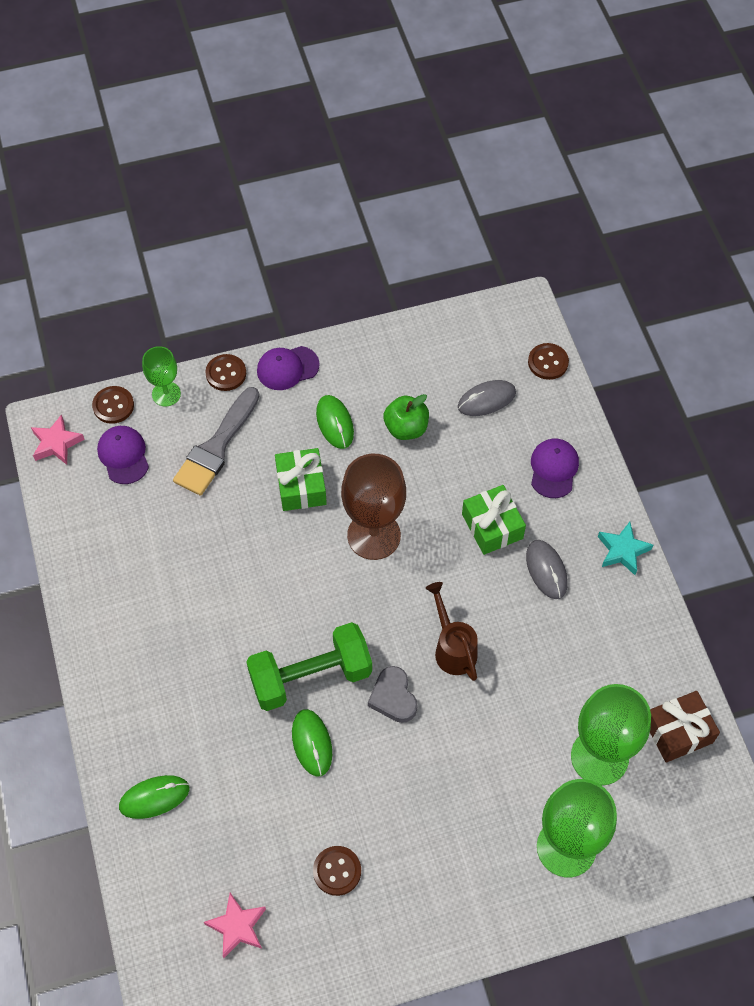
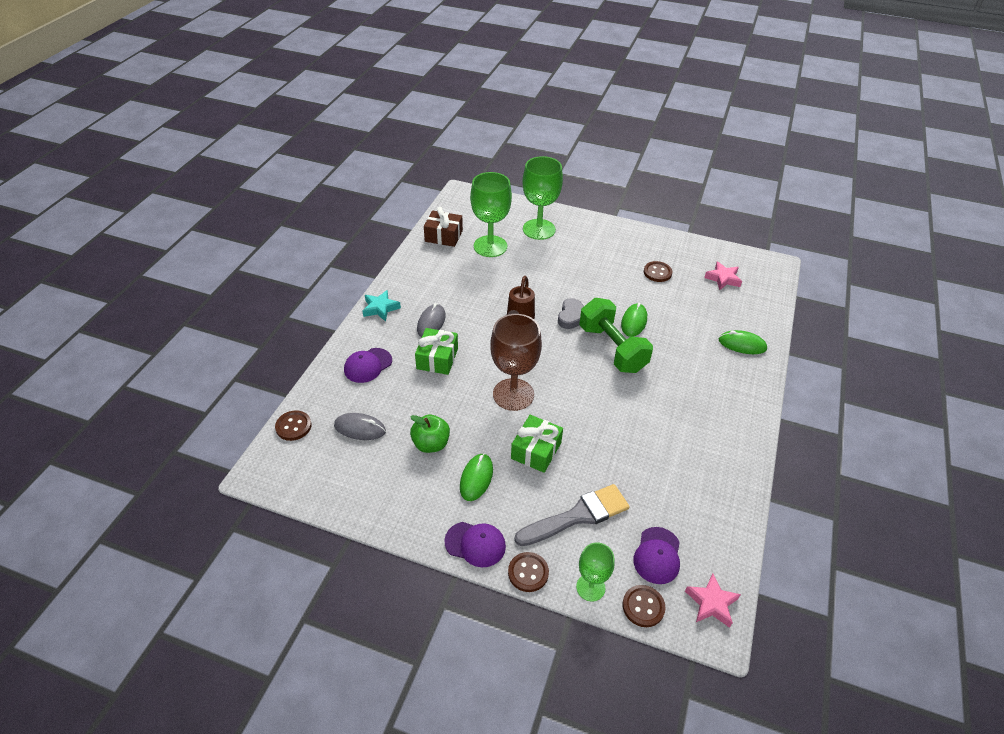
camera: 145 degrees left, 15 degrees down
green dumbbell [246,622,372,711] -> green dumbbell turned 45 degrees clockwise [579,298,653,373]

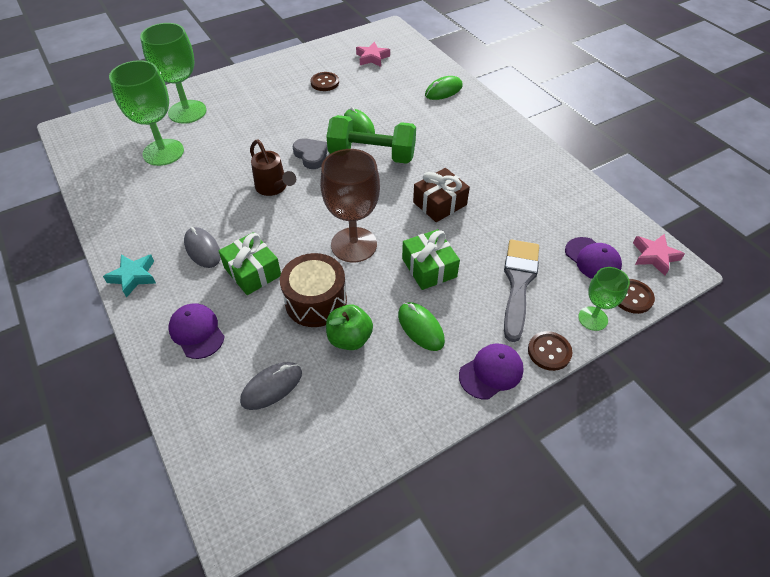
camera: 50 degrees left, 5 degrees up
brown button [275,410,312,441] -> none
purple cap [344,348,392,383] -> purple cap turned 150 degrees clockwise [169,303,225,359]
brown gift [424,207,463,247] -> brown gift moved to [413,168,470,222]
none -> brown drum [280,253,347,327]

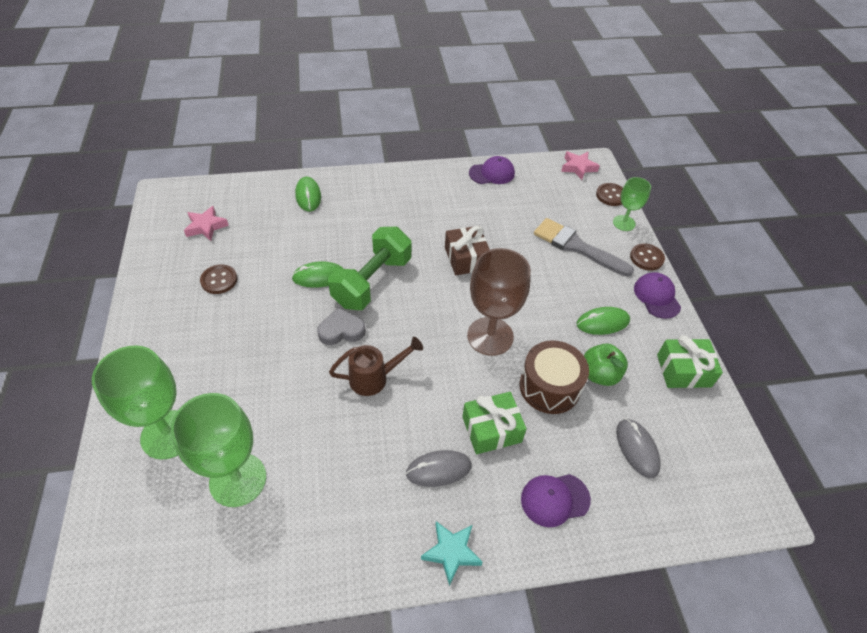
camera: 70 degrees left, 0 degrees up
green gift [402,229,460,290] -> green gift moved to [657,335,723,388]
purple cap [565,237,622,279] -> purple cap moved to [469,156,515,184]

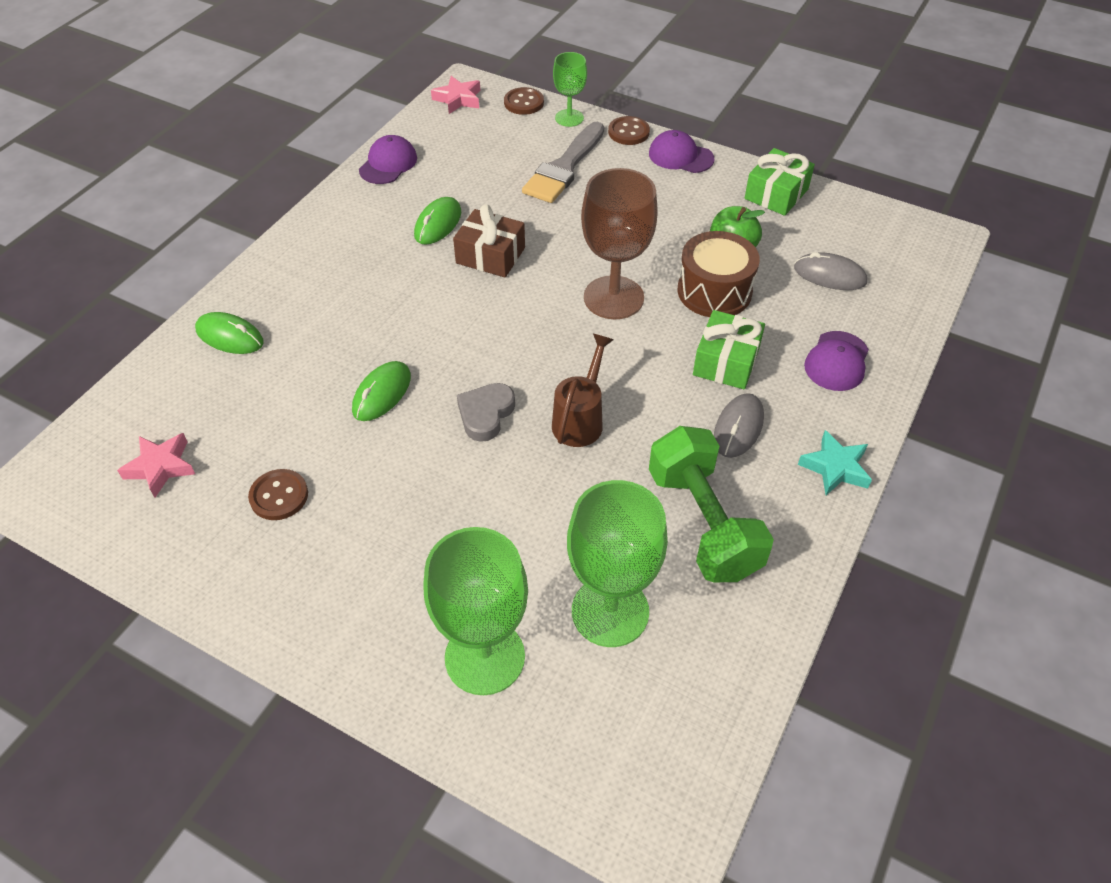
camera: 50 degrees left, 0 degrees up
green dumbbell [328,227,411,310] -> green dumbbell moved to [649,426,774,582]
grey brush [534,218,634,276] -> grey brush turned 45 degrees counterclockwise [522,122,604,203]
green mouse [577,307,630,335] -> green mouse moved to [414,197,461,245]

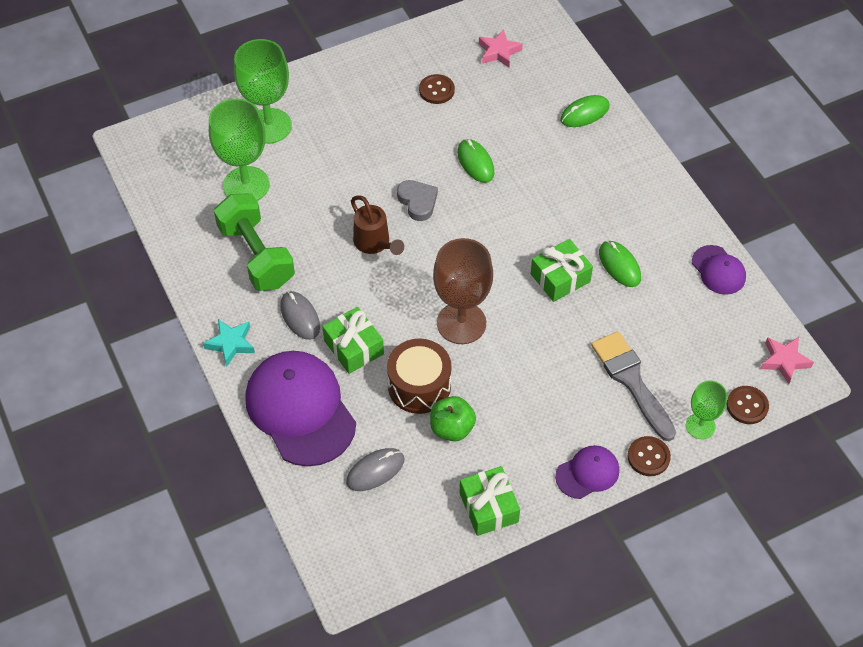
camera: 125 degrees right, 5 degrees up
brown gift [453,204,525,277] -> green gift [531,239,593,302]
green dumbbell [649,426,774,582] -> green dumbbell turned 45 degrees clockwise [214,193,295,291]
purple cap [804,331,869,391] -> purple cap [245,351,356,467], size x2.01

